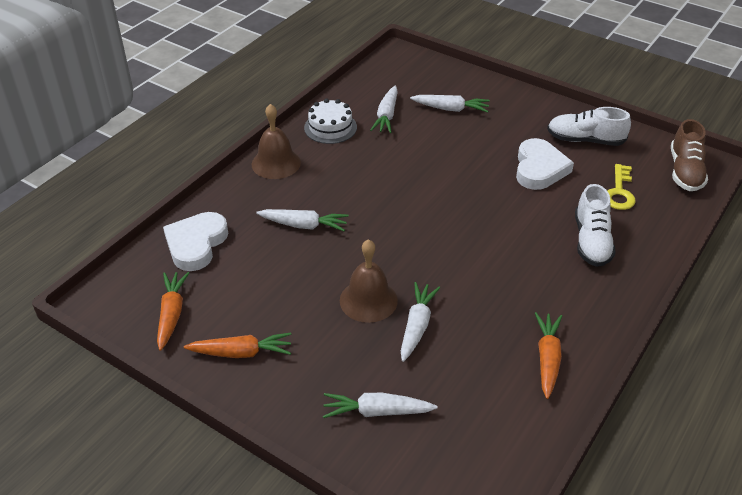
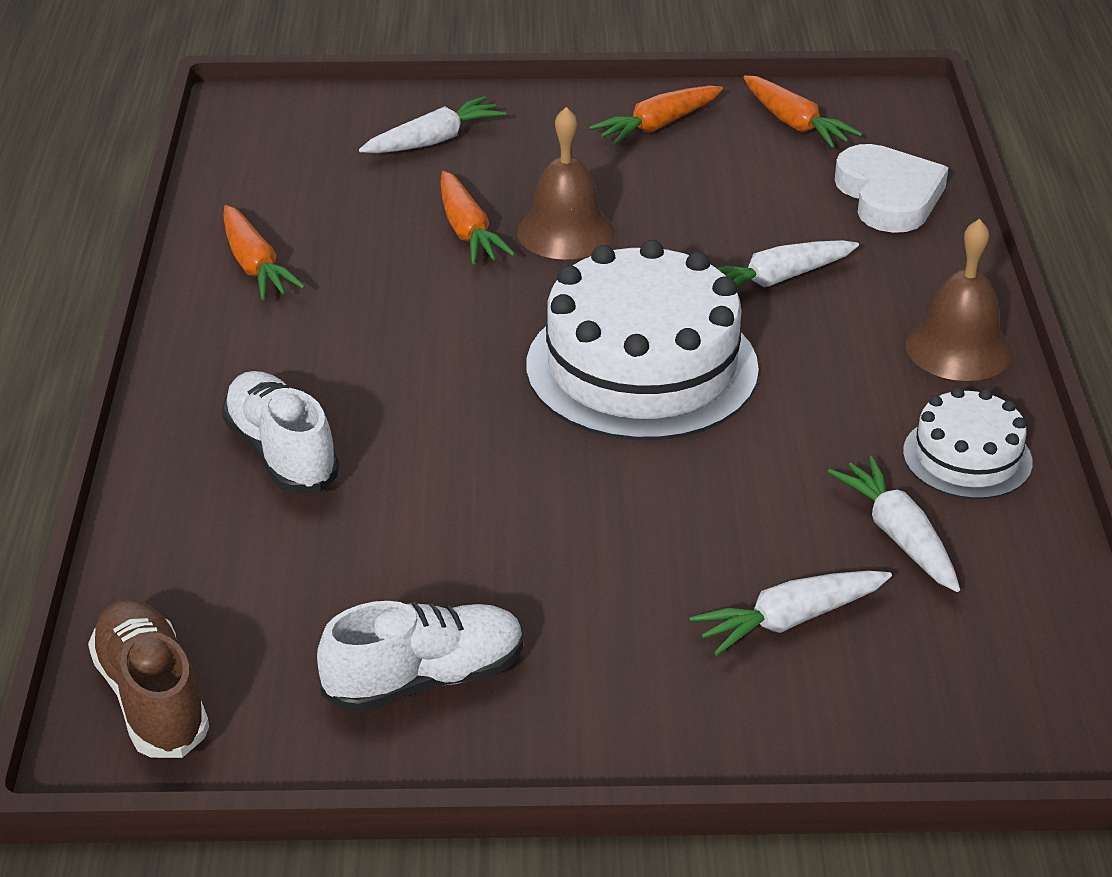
camera: 145 degrees right, 5 degrees down
white carrot [401,282,440,362] -> orange carrot [441,171,515,264]
white heart [516,138,574,190] -> none
yellow key [607,164,636,210] -> none
none -> white cake [526,240,759,440]

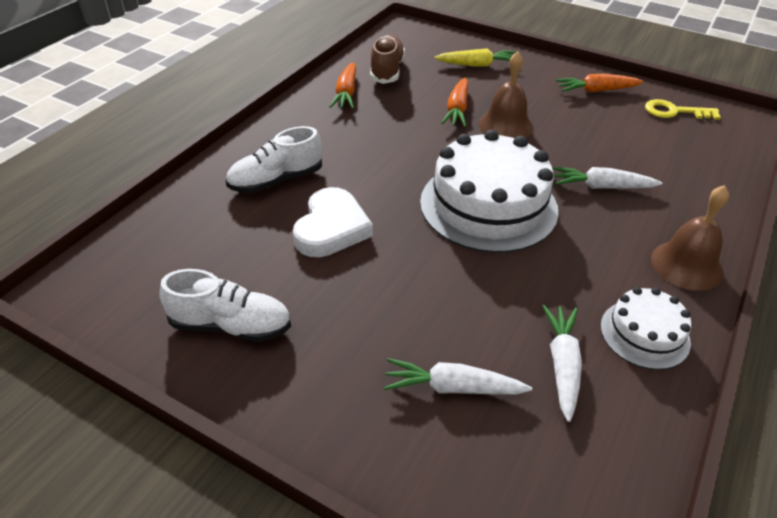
camera: 30 degrees right, 5 degrees up
brown shoe [88,599,209,758] -> brown shoe moved to [370,35,405,84]
white shoe [222,371,339,493] -> white shoe turned 120 degrees counterclockwise [226,126,322,193]
white carrot [359,96,506,153] -> yellow carrot [434,48,515,67]
orange carrot [743,75,862,148] -> yellow key [645,99,721,120]
white heart [835,144,948,233] -> white heart moved to [293,187,373,257]

